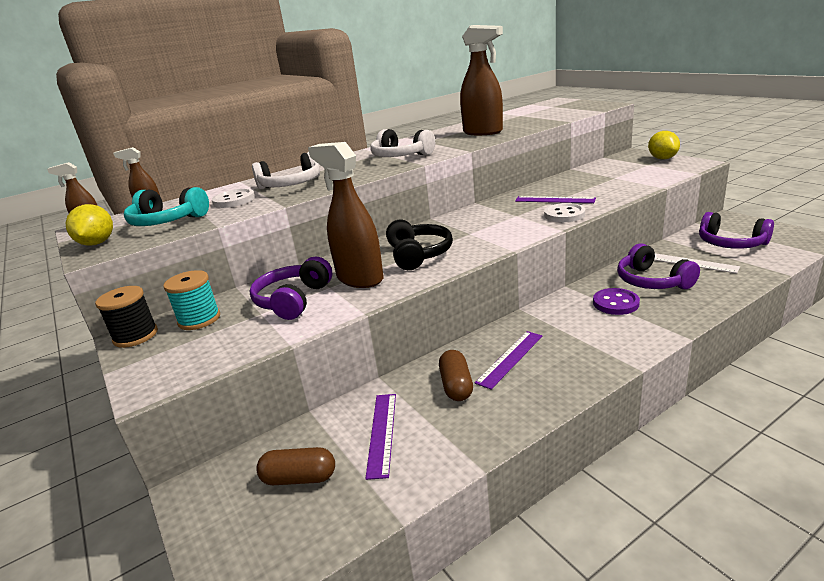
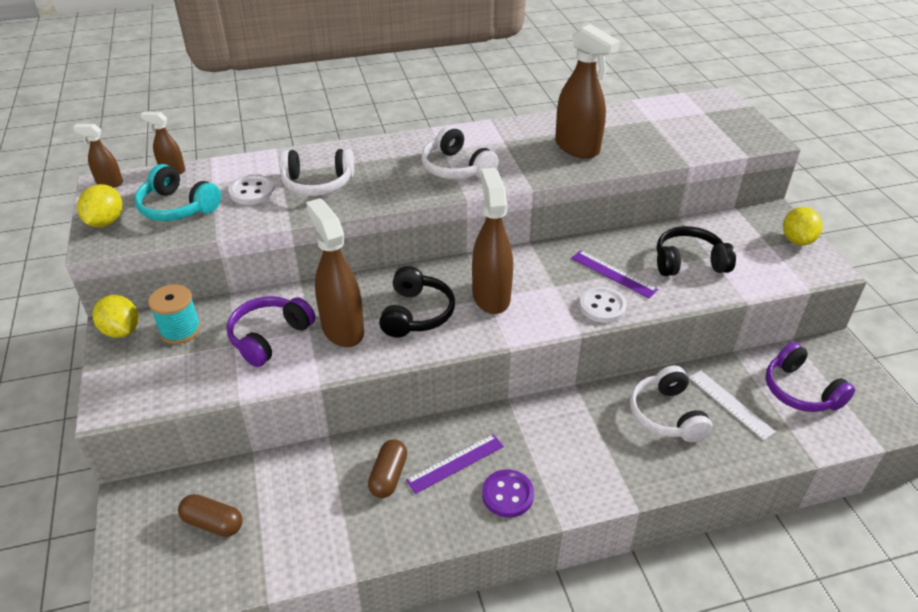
camera: 15 degrees right, 15 degrees up
black spool [95,286,158,348] -> yellow lemon [93,295,138,338]
purple ruler [365,394,396,480] -> none
purple button [593,288,640,315] -> purple button moved to [482,469,534,518]
purple headphones [617,243,700,289] -> white headphones [630,366,713,442]
none -> brown spray bottle [472,168,513,314]
none -> black headphones [657,226,736,276]

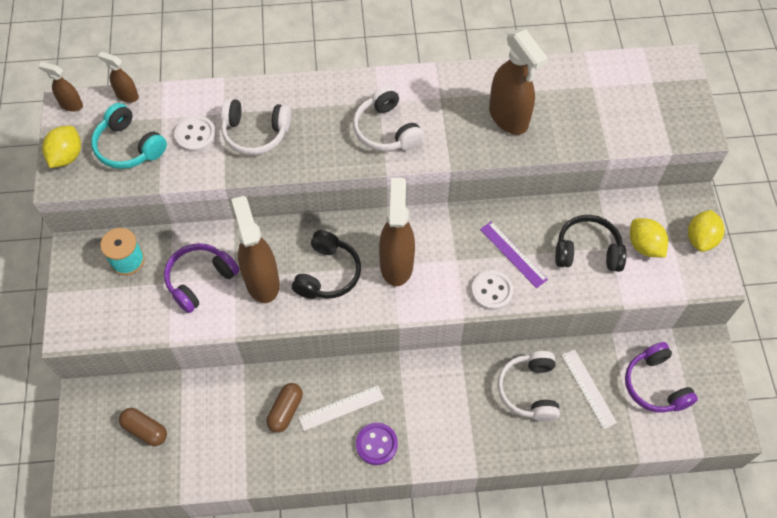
camera: 10 degrees right, 20 degrees up
yellow lemon [93,295,138,338] -> yellow lemon moved to [630,218,668,258]
purple ruler [406,434,504,494] -> white ruler [299,386,384,431]

